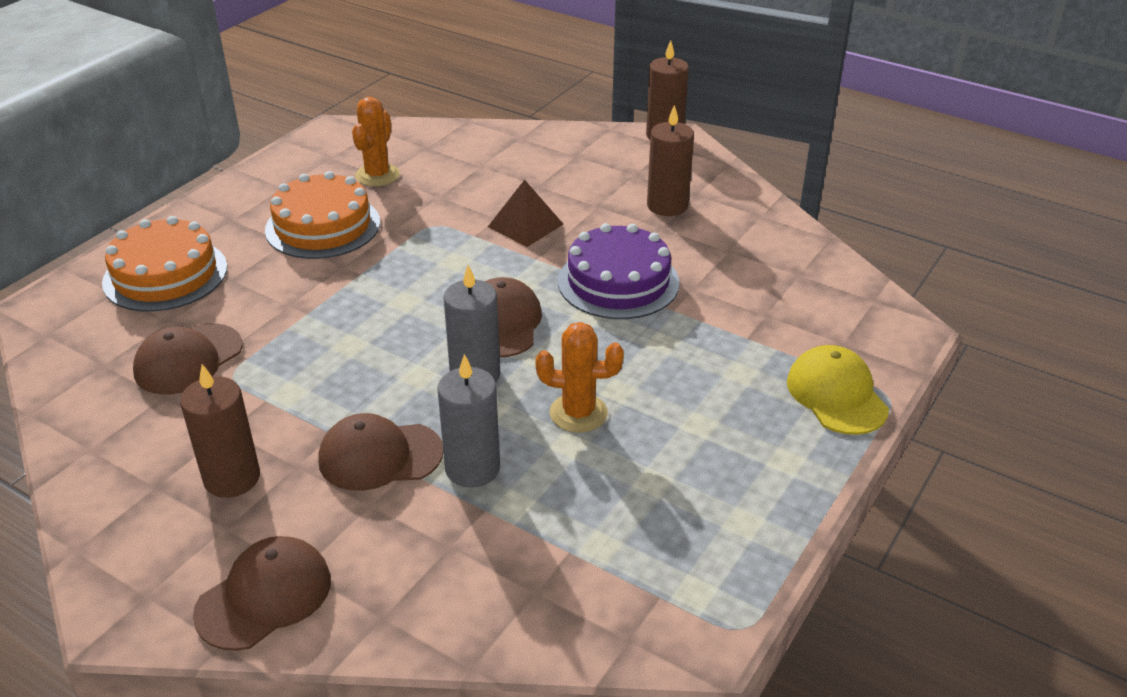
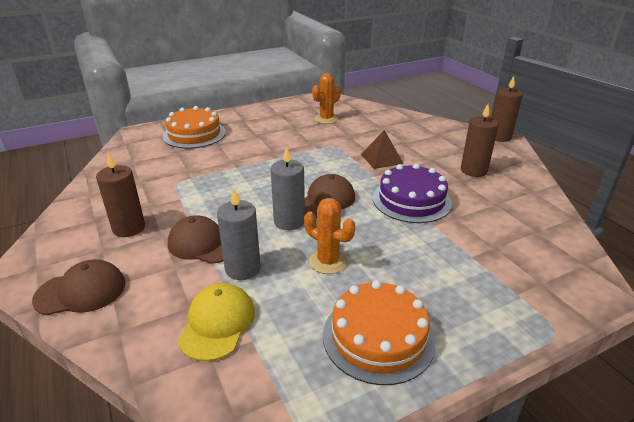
camera: 30 degrees right, 5 degrees down
brown cap [133,323,243,395] -> none
orange cake [265,171,380,259] -> orange cake moved to [323,280,436,385]
yellow cap [787,345,889,435] -> yellow cap moved to [178,283,255,361]

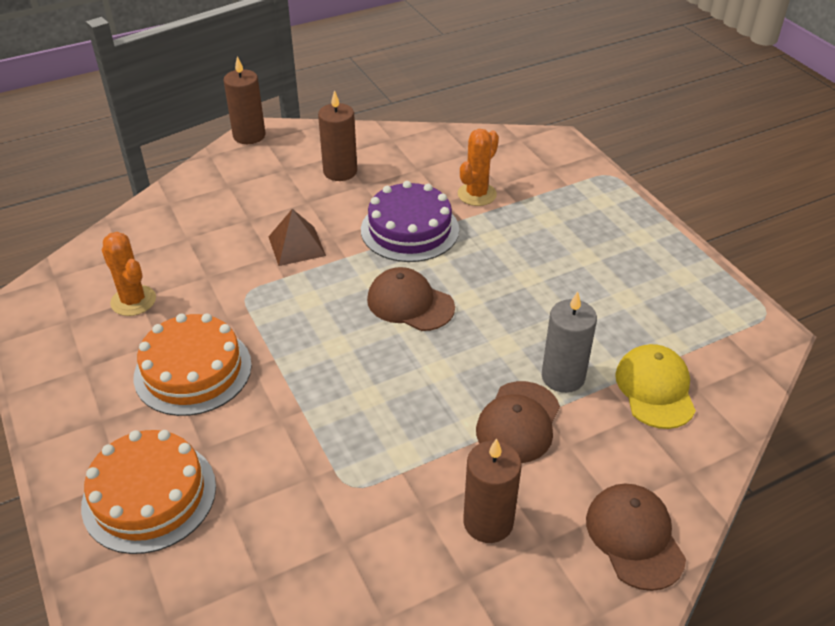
camera: 90 degrees left, 10 degrees up
yellow cap [178,283,255,361] -> yellow cap turned 75 degrees clockwise [615,344,696,429]
grey candle [271,146,305,230] -> none
orange cactus [304,198,355,274] -> orange cactus moved to [458,129,499,206]
orange cake [323,280,436,385] -> orange cake moved to [134,314,252,416]

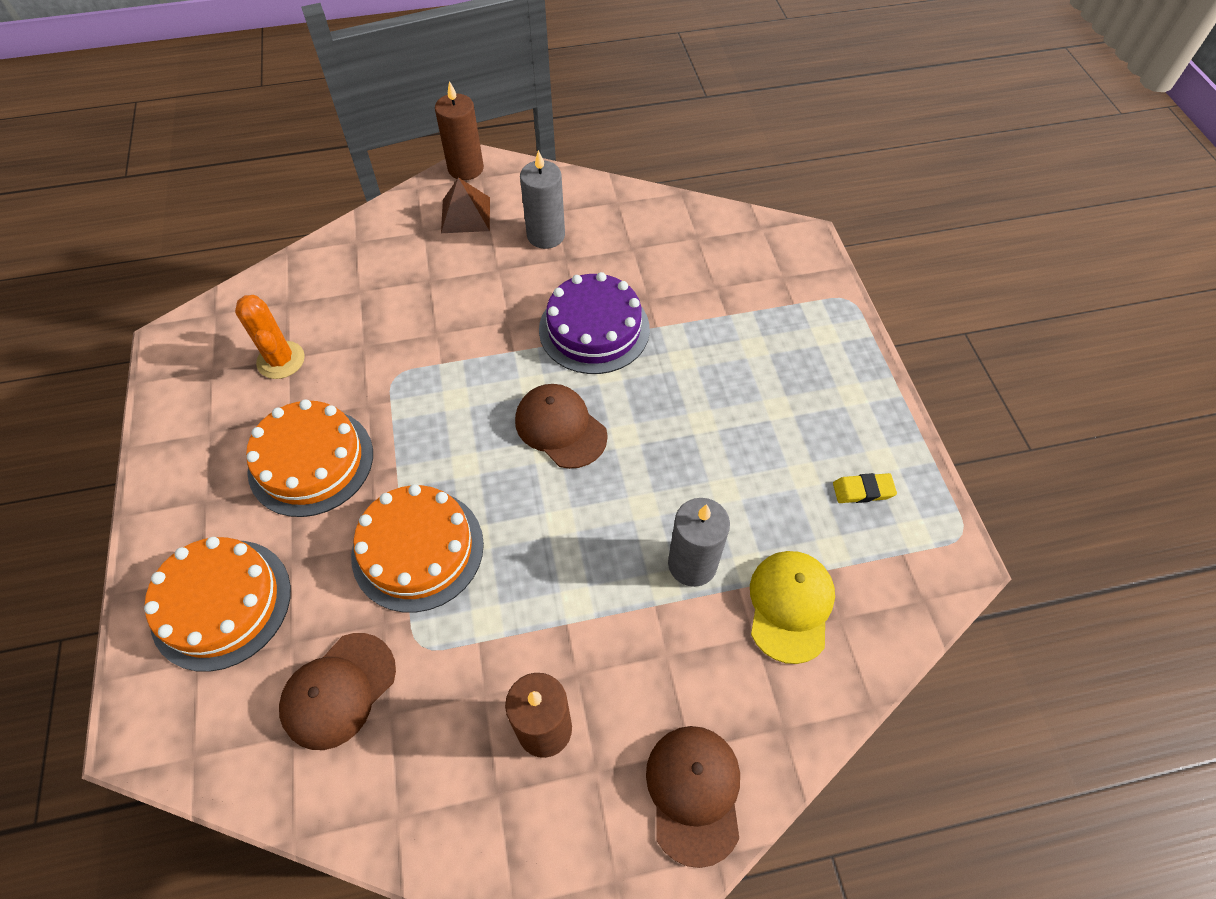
camera: 15 degrees right, 15 degrees up
brown pyramid [269,209,326,266] -> brown pyramid moved to [441,177,490,233]
brown candle [318,90,357,181] -> grey candle [520,150,565,249]
orange cactus [458,129,499,206] -> none
brown cap [476,381,560,463] -> brown cap moved to [279,633,396,750]
none -> orange cake [351,484,484,612]
none -> yellow eraser [833,473,897,503]

